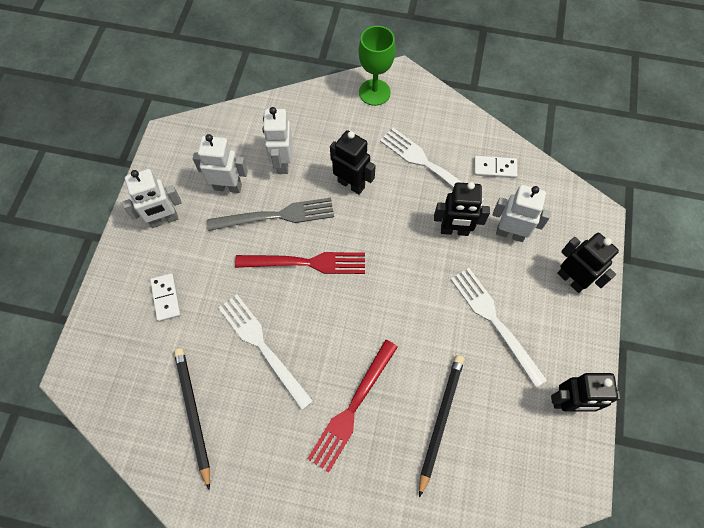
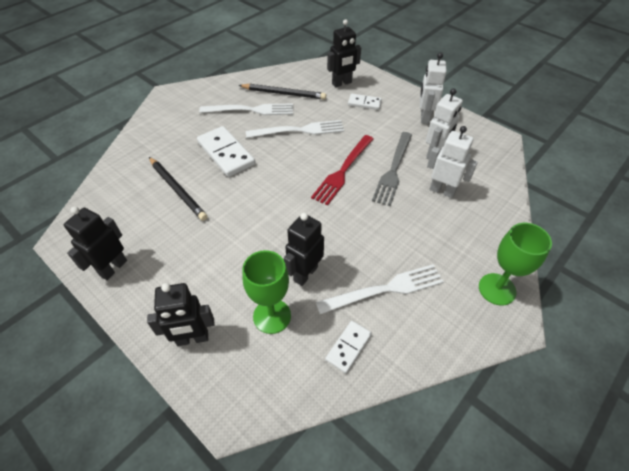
camera: 120 degrees right, 15 degrees down
red fork [307,340,398,473] -> white domino [197,126,255,177]
black robot [330,130,376,195] -> black robot moved to [327,19,361,87]
white fork [450,268,547,388] -> white fork moved to [199,104,293,115]
white robot [493,185,551,242] -> green goblet [242,250,291,334]

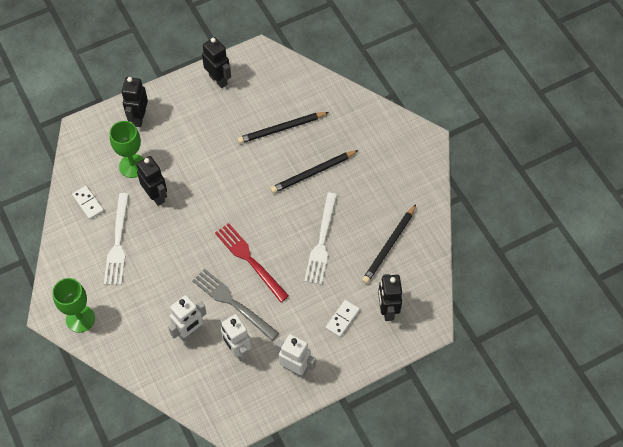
camera: 110 degrees right, 10 degrees up
white domino [197,126,255,177] -> black pencil [270,150,359,193]
white fork [199,104,293,115] -> none

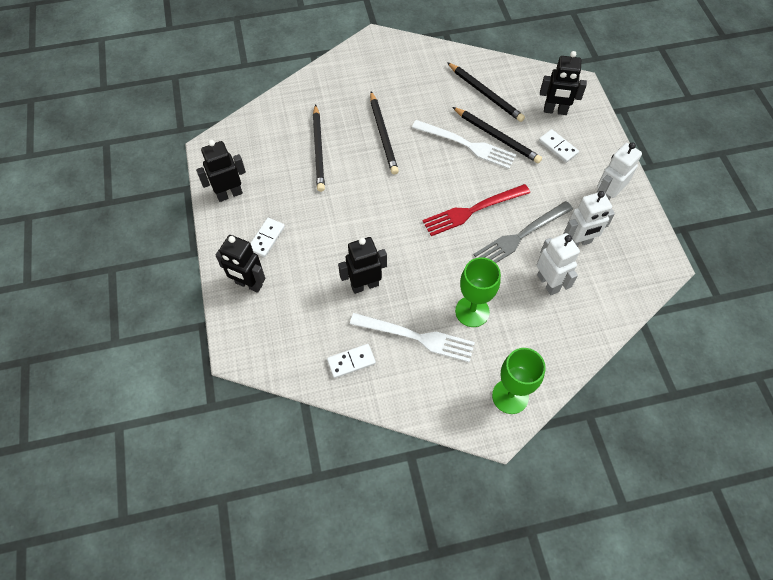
camera: 75 degrees left, 0 degrees up
green goblet [110,121,144,178] -> green goblet moved to [455,257,501,327]
none -> white domino [250,218,285,257]
none -> black pencil [452,107,542,163]

